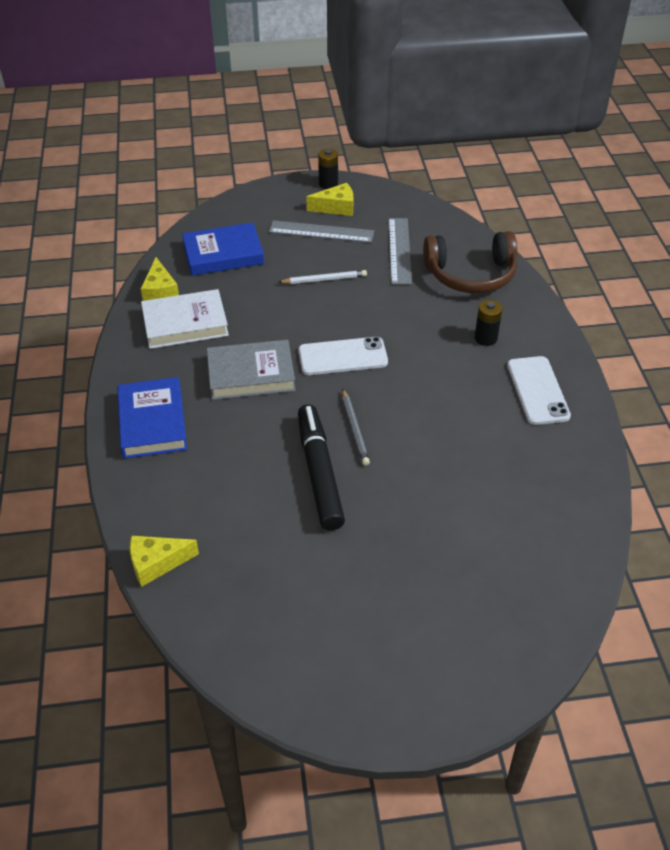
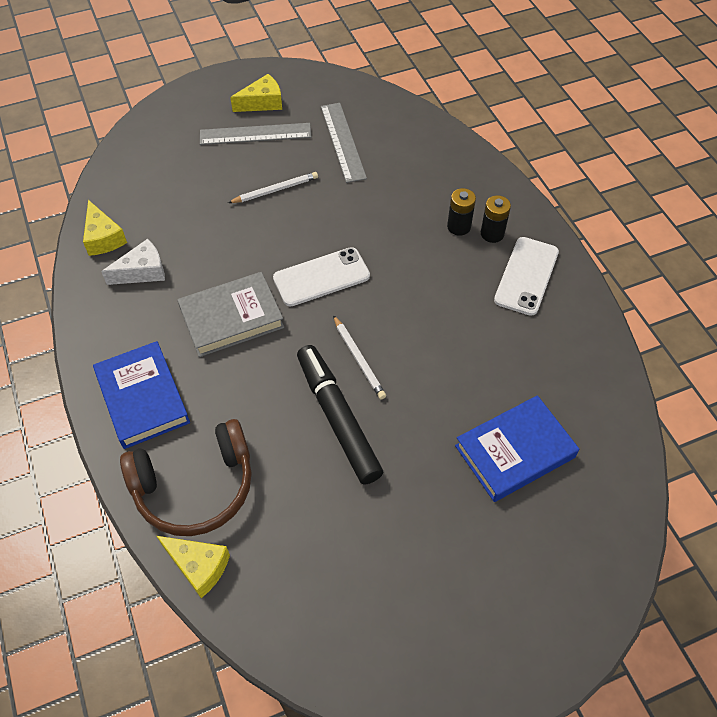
camera: 15 degrees left, 10 degrees up
yellow cheese [130,536,199,587] -> yellow cheese turned 120 degrees counterclockwise [157,536,230,598]
white book [141,289,229,349] -> white cheese [101,239,165,285]
blue book [182,222,264,276] -> blue book moved to [455,395,579,502]
black battery [318,148,338,189] -> black battery moved to [481,195,511,243]
grey pencil [342,389,370,465] -> white pencil [333,315,386,399]
brown headphones [423,231,517,293] -> brown headphones moved to [120,419,252,536]
white phone [507,356,571,425] -> white phone turned 45 degrees clockwise [494,237,559,316]

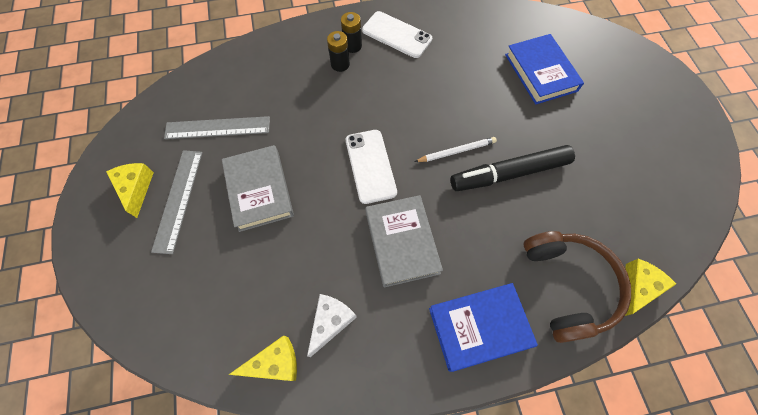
camera: 80 degrees left, 10 degrees up
white cheese [101,239,165,285] -> white cheese turned 45 degrees clockwise [307,294,357,357]
white pencil [228,172,318,203] -> grey book [222,145,294,232]

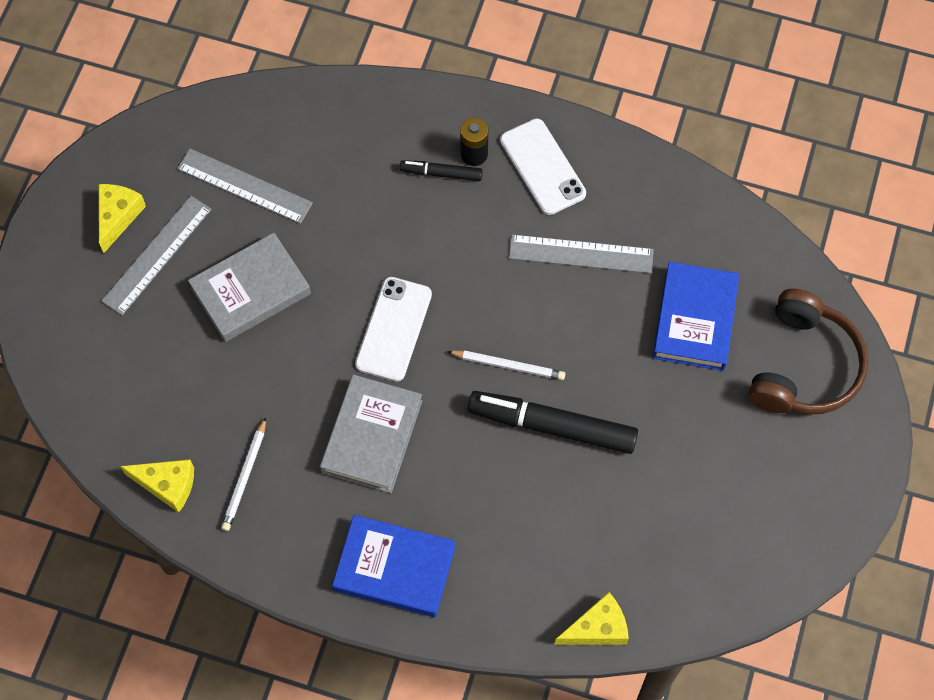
camera: 30 degrees right, 0 degrees up
grey book [222,145,294,232] -> grey book turned 45 degrees clockwise [188,233,311,342]
white cheese [307,294,357,357] -> white pencil [221,417,266,531]
black battery [327,31,350,72] -> black marker [400,160,483,181]
brown headphones [524,231,631,343] -> brown headphones moved to [748,289,869,415]
none -> grey ruler [509,235,654,273]

